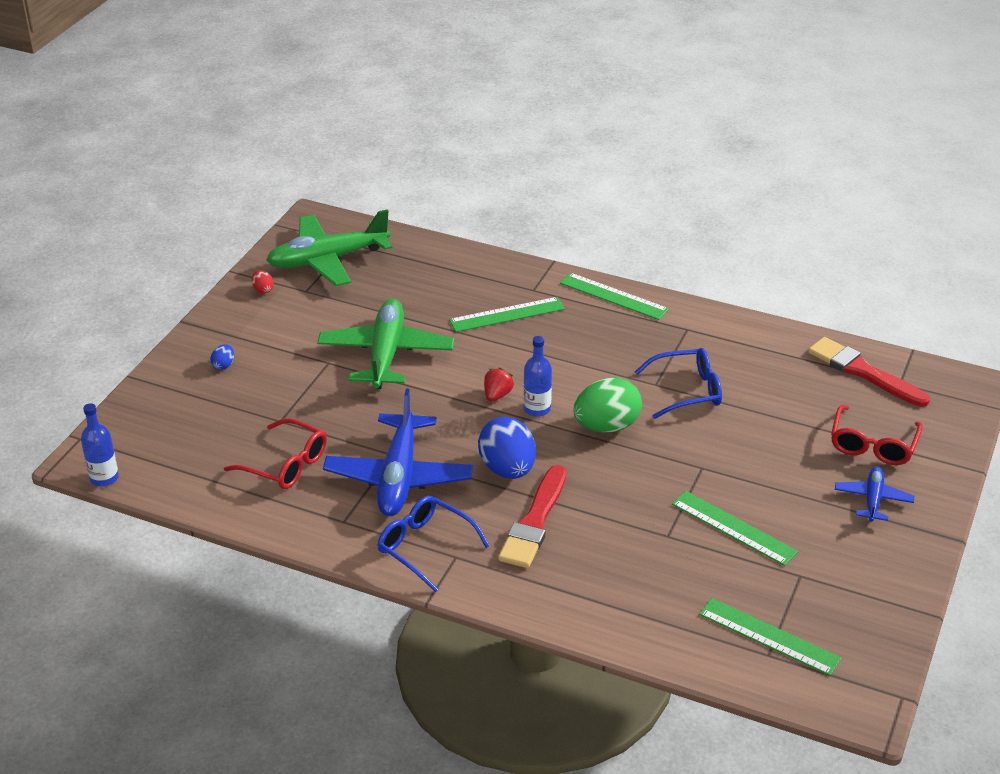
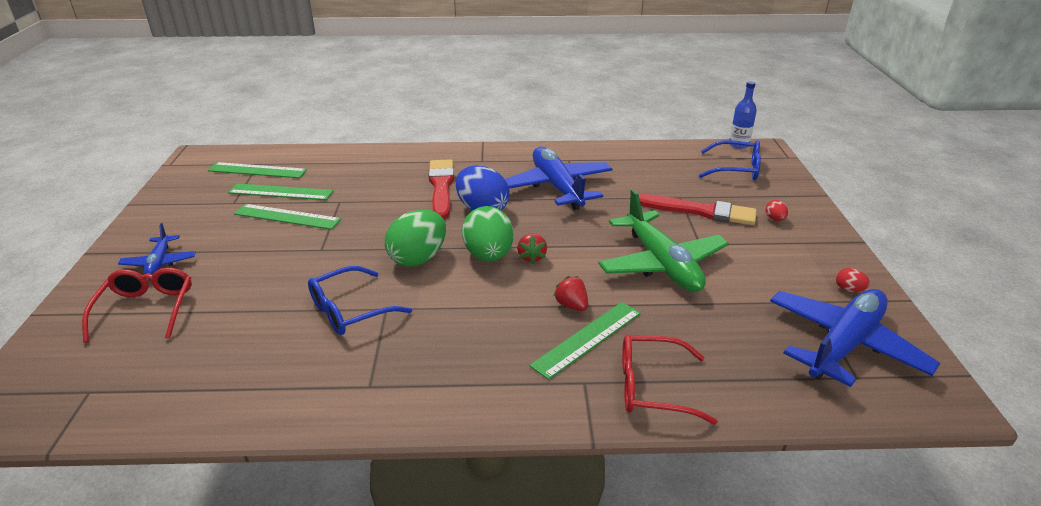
camera: 155 degrees right, 5 degrees down
blue egg [210,344,234,370] -> red egg [766,200,788,221]
red glasses [224,418,327,489] -> red glasses moved to [622,335,718,424]
green plane [266,209,392,286] -> blue plane [770,289,940,387]
blue glasses [378,496,490,592] -> blue glasses moved to [699,140,761,180]
blue bottle [523,336,552,417] -> green egg [462,206,514,261]
green ruler [560,273,669,320] -> green ruler moved to [228,183,333,200]
red brush [808,337,930,407] -> red brush moved to [639,194,757,225]
none -> red strawberry [553,276,588,311]

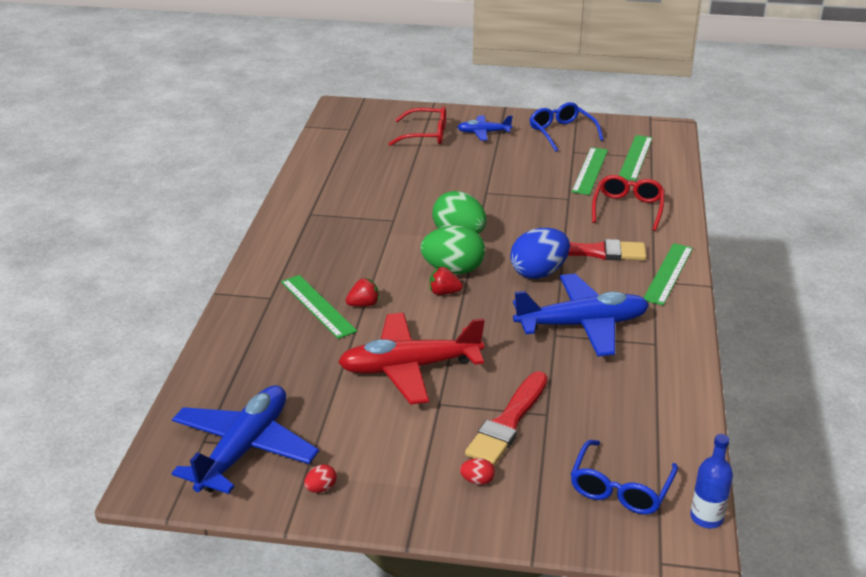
camera: 100 degrees right, 0 degrees up
green ruler [234,204,341,230] -> green ruler moved to [644,243,693,305]
blue glasses [308,266,412,335] -> blue glasses moved to [530,102,604,152]
green plane [598,189,729,292] -> red plane [338,313,485,405]
red glasses [622,335,718,424] -> red glasses moved to [592,175,665,231]
blue plane [770,289,940,387] -> blue plane turned 120 degrees counterclockwise [172,385,319,494]

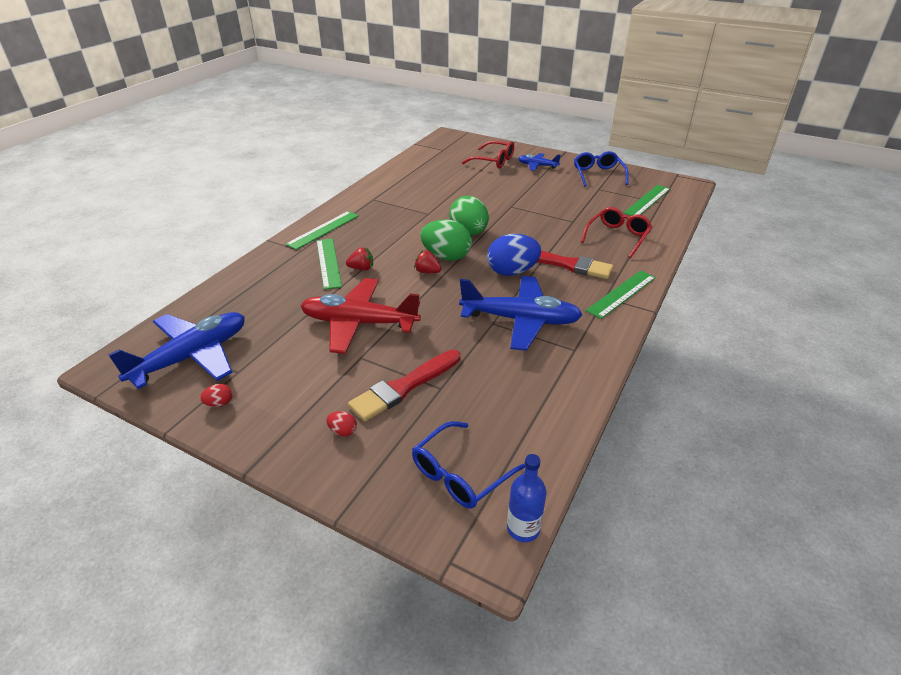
camera: 20 degrees right, 5 degrees up
green ruler [572,147,608,195] -> green ruler moved to [285,211,359,250]

